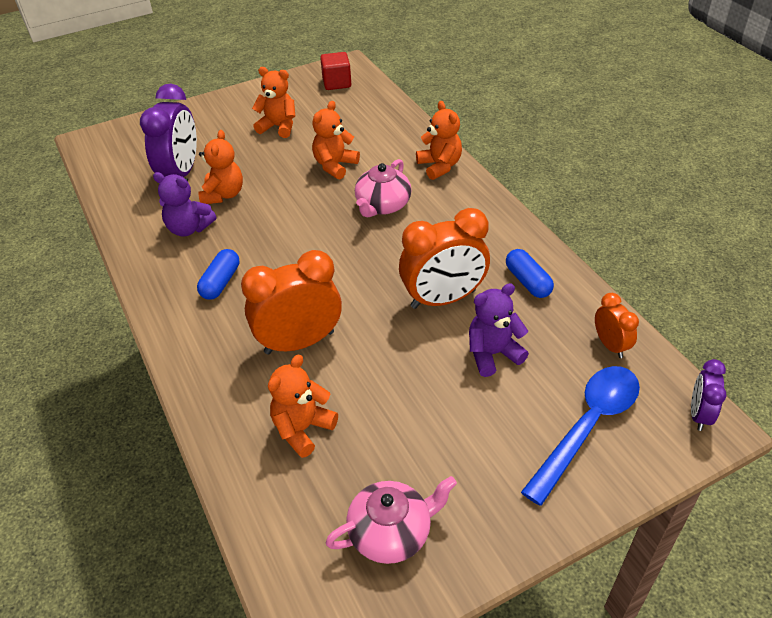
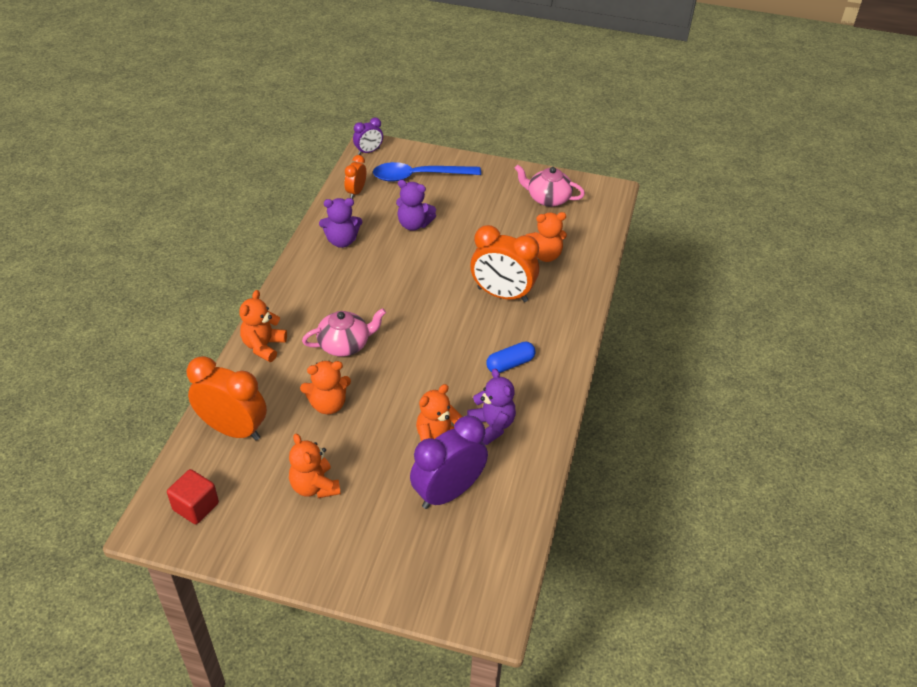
camera: 140 degrees left, 0 degrees up
orange clock [399,208,490,309] -> orange clock moved to [187,356,267,440]
blue capsule [506,249,554,298] -> purple teddy bear [319,198,362,248]

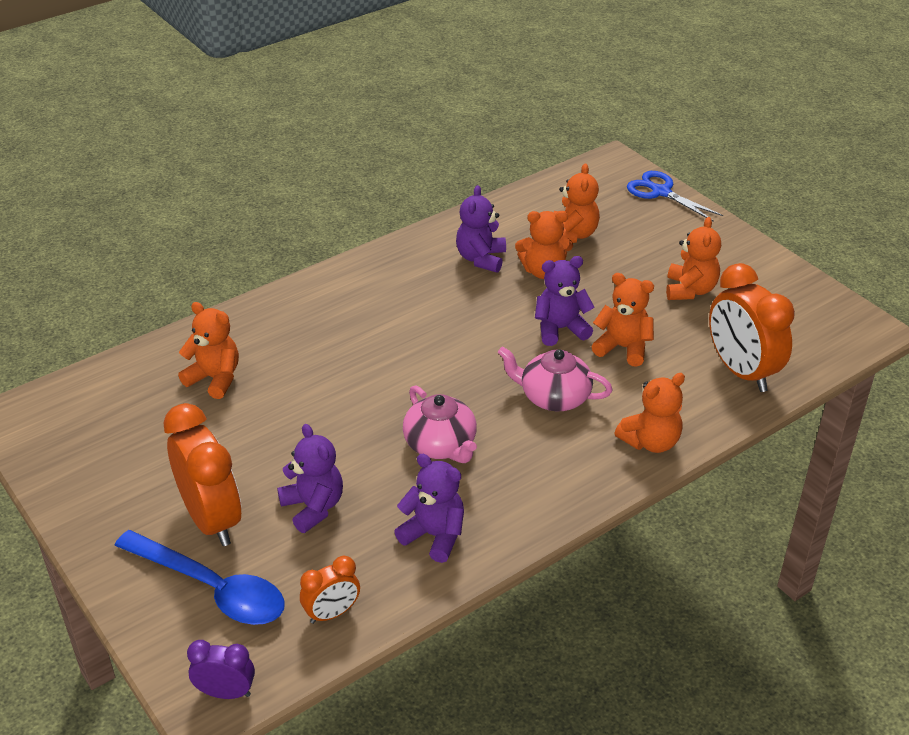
camera: 140 degrees left, 5 degrees down
red cube [167,469,219,524] -> none
purple clock [410,415,488,509] -> orange teddy bear [554,164,600,243]
orange clock [470,225,539,302] -> orange clock moved to [163,403,241,546]
blue capsule [486,342,536,373] -> none
pink teapot [515,165,585,207] -> pink teapot moved to [403,386,477,463]
none -> purple teddy bear [535,256,595,346]
none -> blue scissors [627,171,723,222]

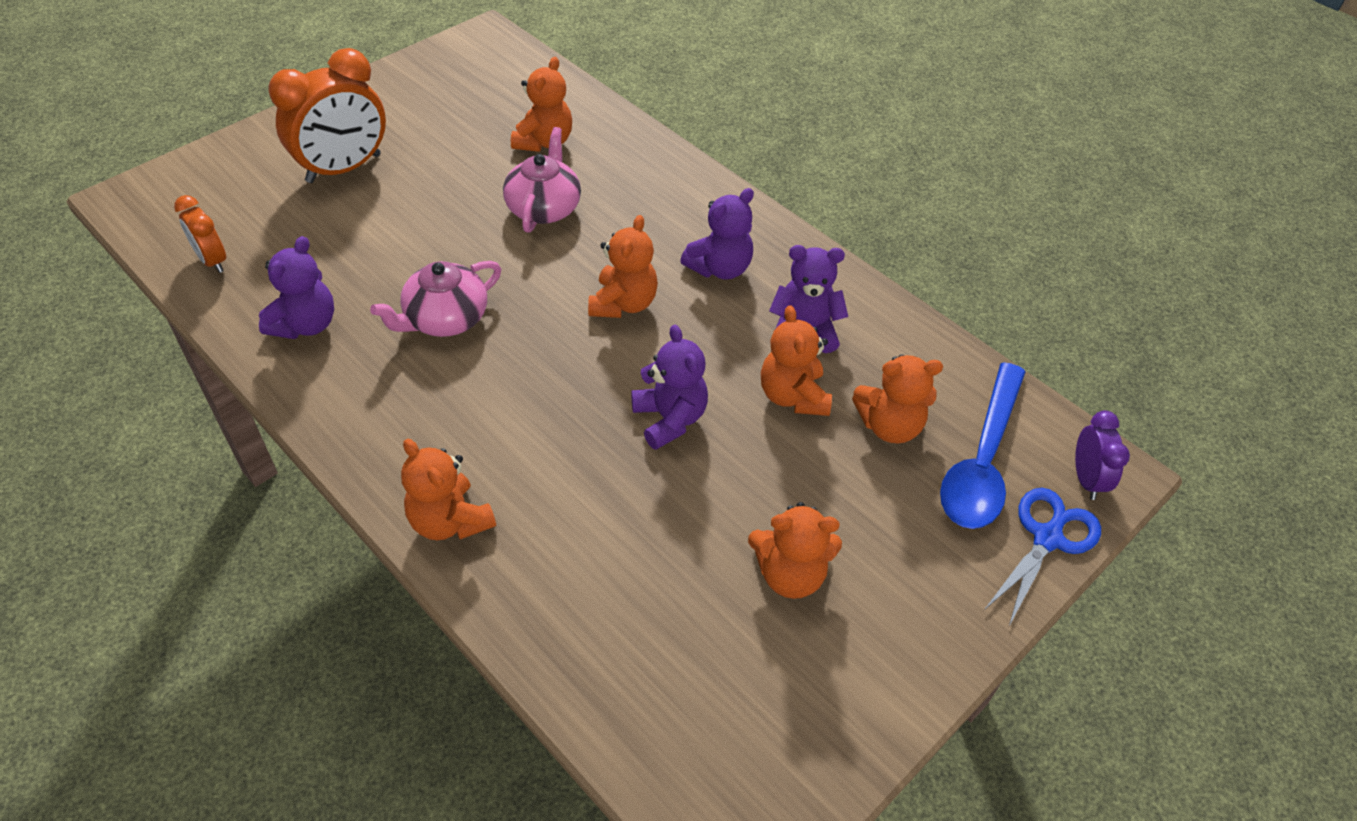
camera: 80 degrees right, 10 degrees up
blue spoon [114,530,285,625] -> blue spoon moved to [940,362,1025,529]
purple clock [187,640,255,699] -> purple clock moved to [1075,411,1130,500]
purple teddy bear [277,424,343,533] -> purple teddy bear moved to [680,188,754,280]
pink teapot [498,347,613,411] -> pink teapot moved to [503,127,581,233]
orange teddy bear [591,273,654,367] -> orange teddy bear moved to [588,215,658,318]
orange clock [709,263,795,392] -> none

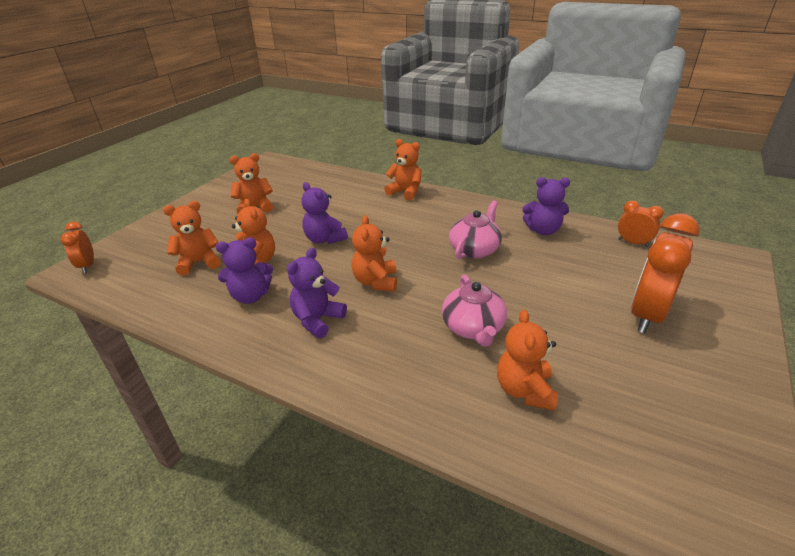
camera: 165 degrees right, 15 degrees down
purple teddy bear [259,236,334,339] -> purple teddy bear turned 90 degrees counterclockwise [522,177,570,235]
blue spoon [940,362,1025,529] -> none
blue scissors [984,488,1101,628] -> none
purple clock [1075,411,1130,500] -> orange clock [60,222,94,273]

